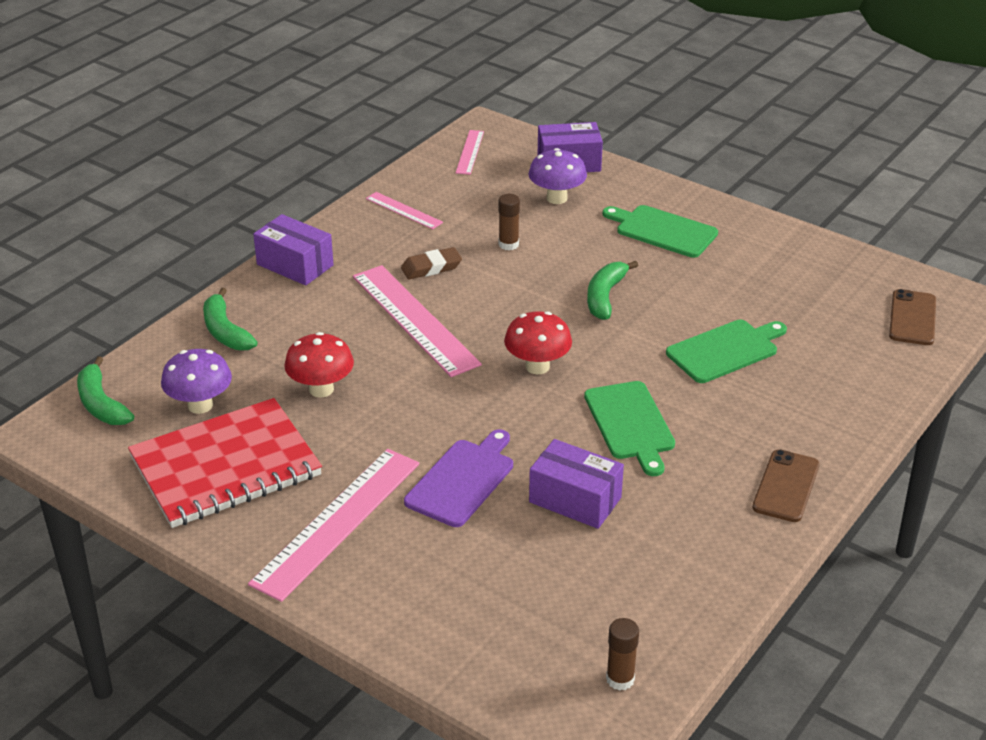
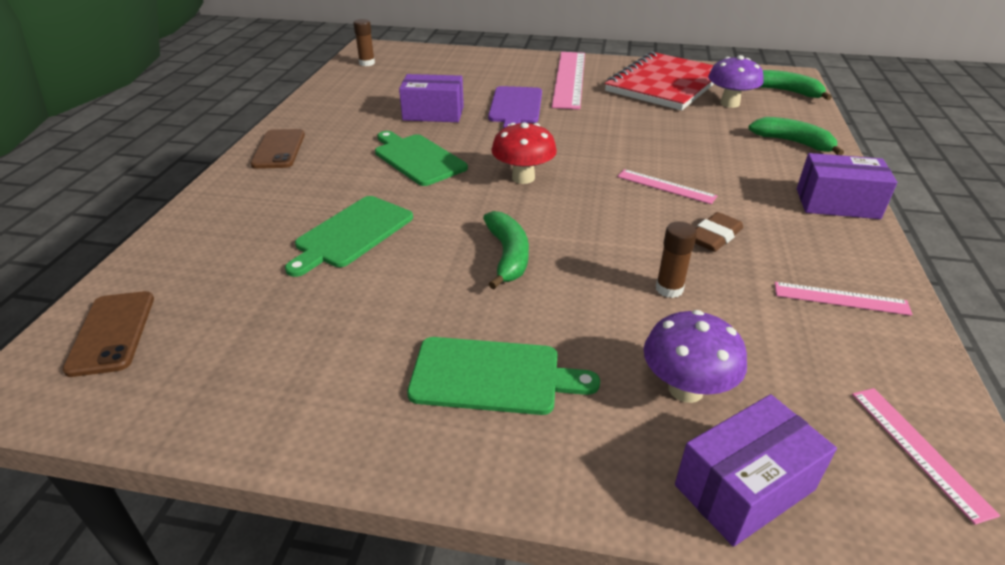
camera: 155 degrees right, 0 degrees up
red mushroom [284,332,354,398] -> none
pink ruler [353,265,482,377] -> pink ruler [617,169,717,204], size x0.50

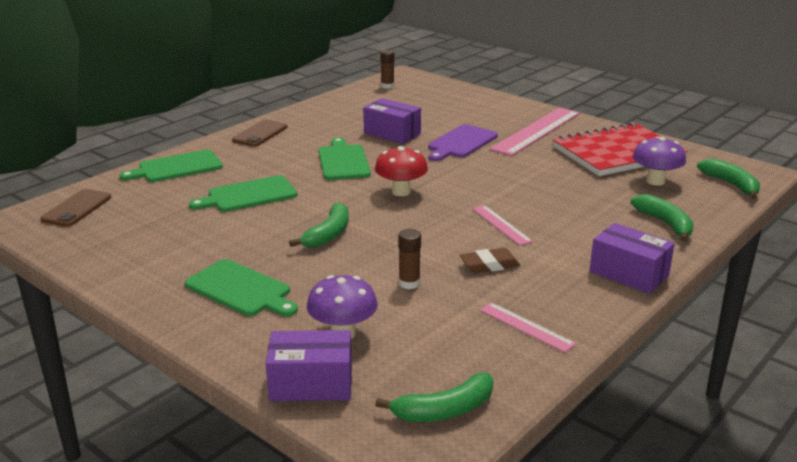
camera: 30 degrees right, 10 degrees down
pink ruler [852,388,1000,525] -> green banana [375,373,494,422]
none -> green cutting board [119,150,223,182]

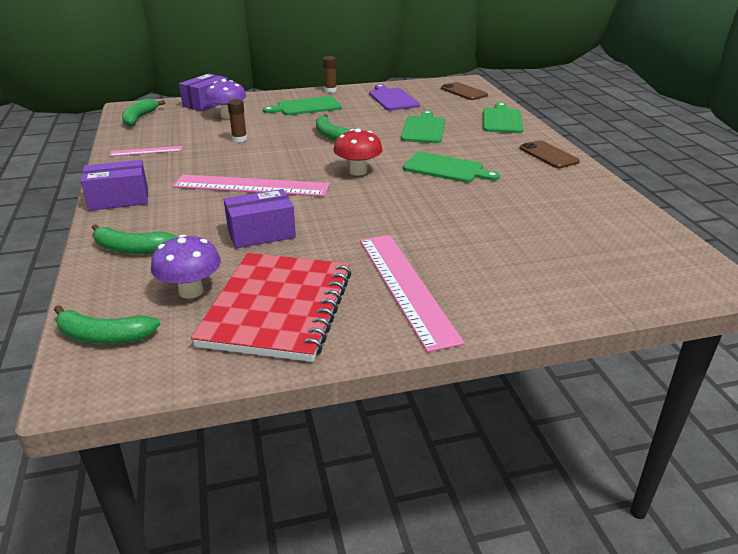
camera: 125 degrees right, 5 degrees up
purple box [363,98,421,144] -> purple box moved to [224,189,296,248]
brown glue stick [380,50,395,89] -> brown glue stick moved to [323,56,337,93]
purple cutting board [428,124,498,161] -> purple cutting board moved to [369,84,420,111]
brown eraser [460,248,520,273] -> none
pink ruler [473,205,533,245] -> pink ruler [172,175,330,197], size x2.00

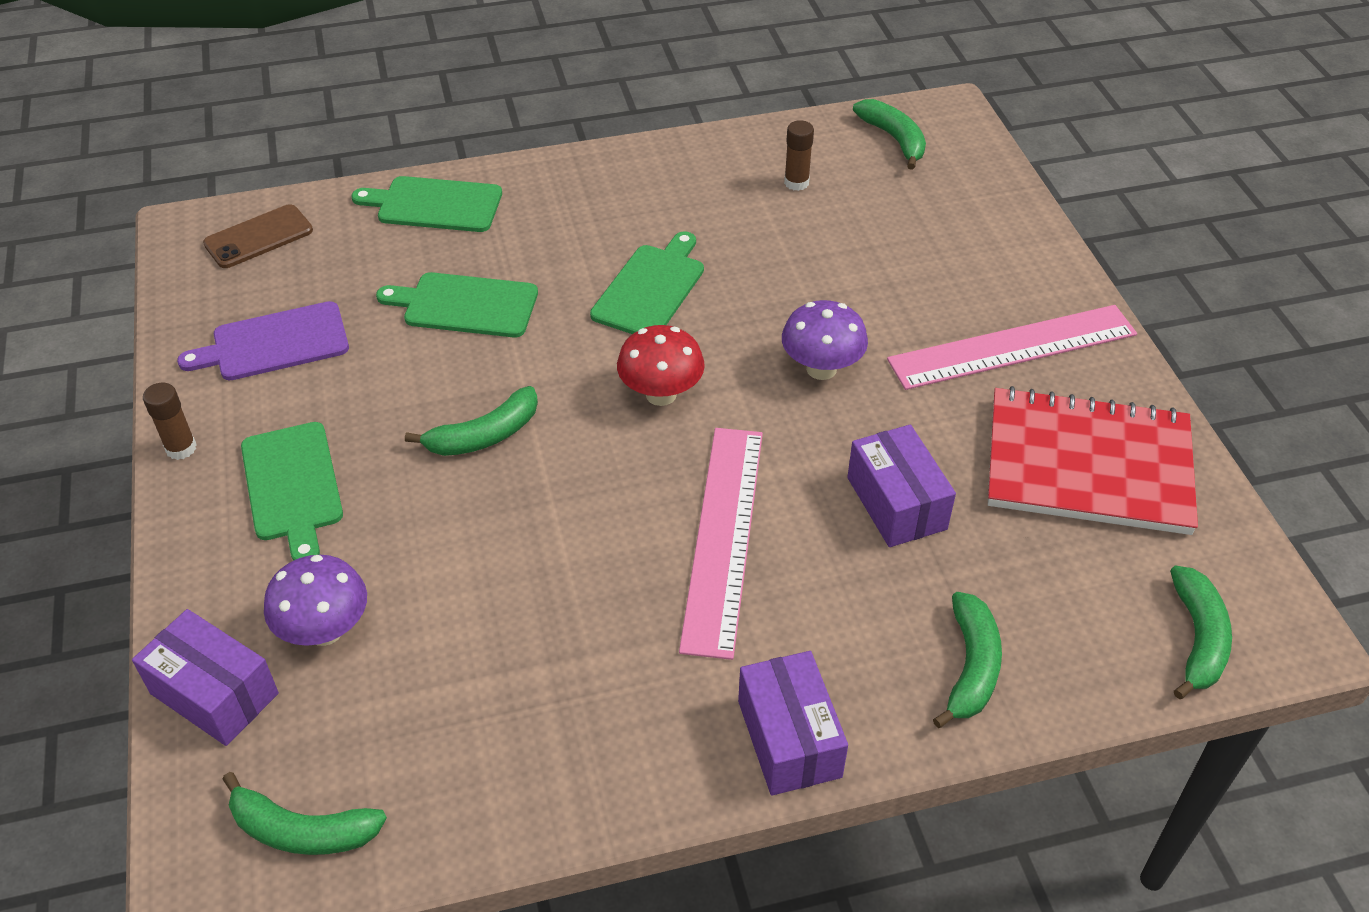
camera: 90 degrees left, 15 degrees up
pink ruler [110,146,182,156] -> none
purple mushroom [151,234,221,299] -> purple mushroom moved to [782,300,868,380]
brown glue stick [227,99,247,142] -> brown glue stick moved to [784,120,814,191]
brown phone [520,140,580,168] -> none
none -> green banana [853,99,926,170]

